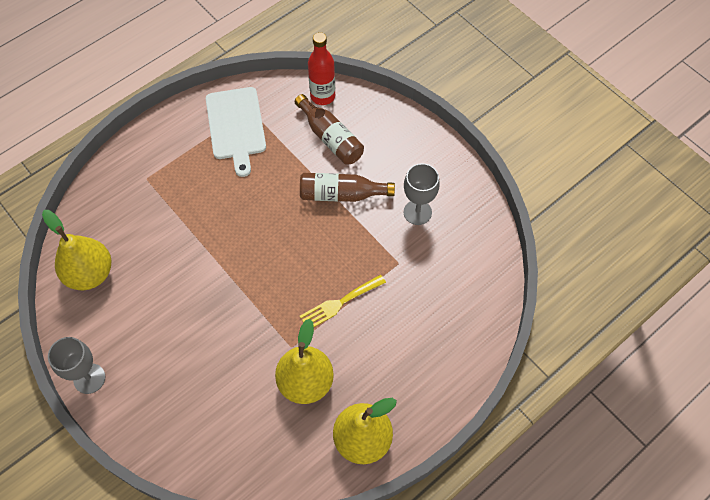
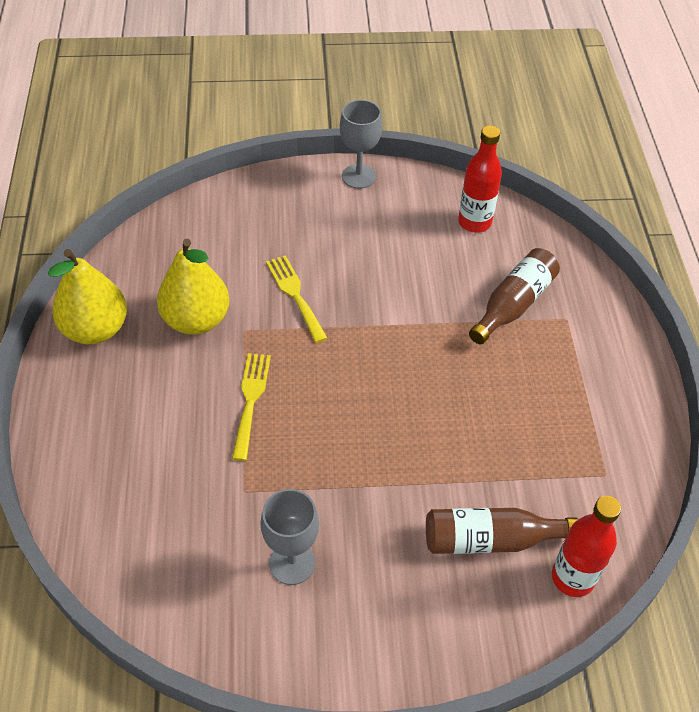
camera: 125 degrees right, 10 degrees down
yellow pear [42,210,111,290] -> red bottle [458,126,502,233]
white cutting board [206,87,266,177] -> none
brown bottle [300,173,395,202] -> brown bottle moved to [469,248,560,344]
none -> yellow fork [266,255,328,343]

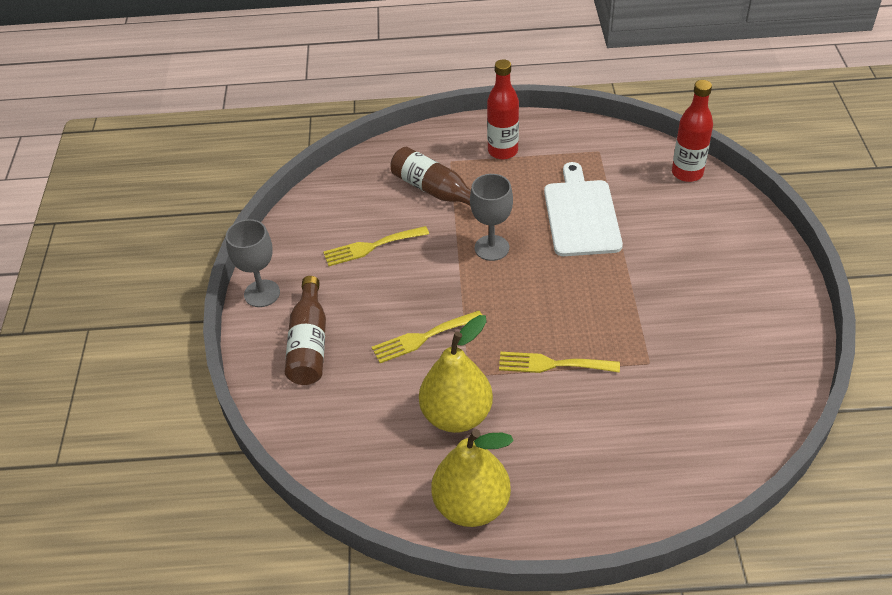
camera: 85 degrees left, 5 degrees down
grey goblet [260,489,319,585] -> grey goblet moved to [470,174,513,261]
brown bottle [426,508,578,554] -> brown bottle moved to [285,276,326,385]
red bottle [458,126,502,233] -> red bottle moved to [487,59,519,160]
none -> yellow fork [323,226,429,266]
none -> white cutting board [544,162,623,256]

